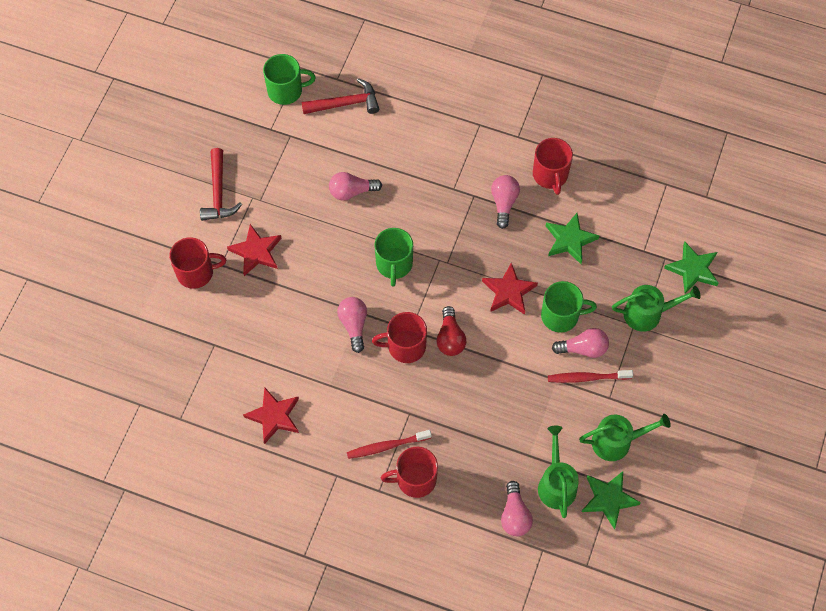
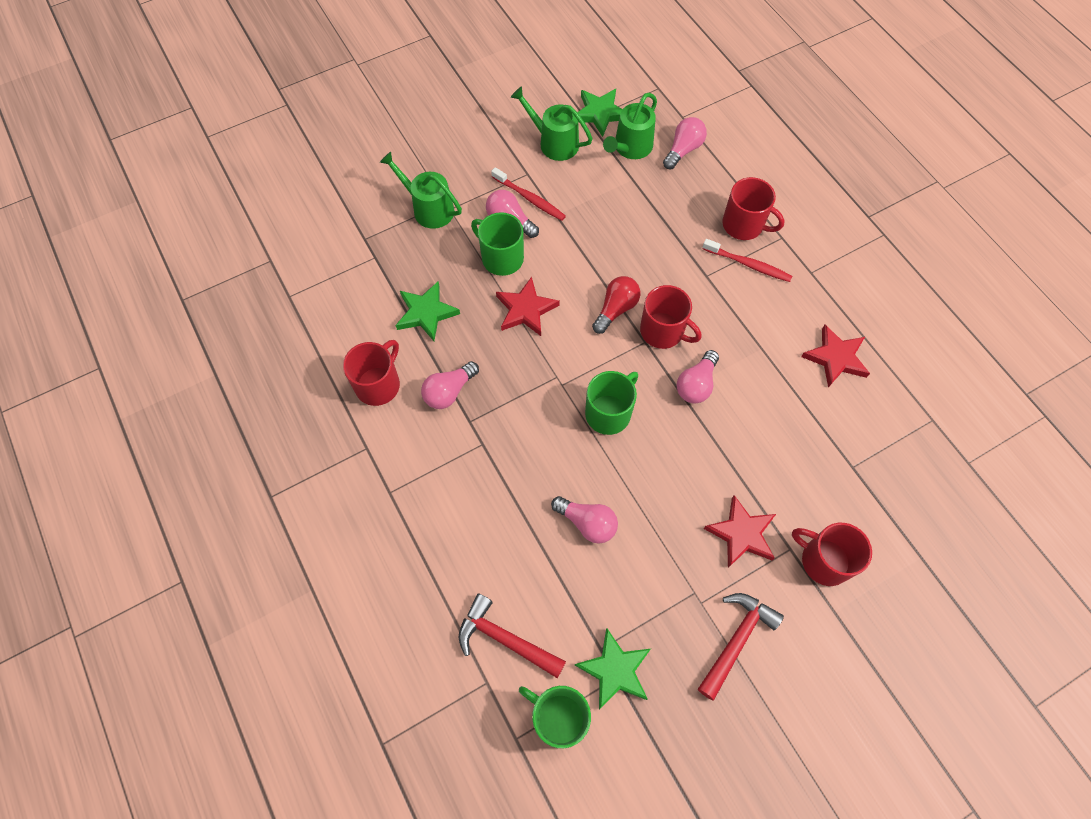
camera: 140 degrees left, 0 degrees up
green star [664,242,719,294] -> green star moved to [575,629,651,709]

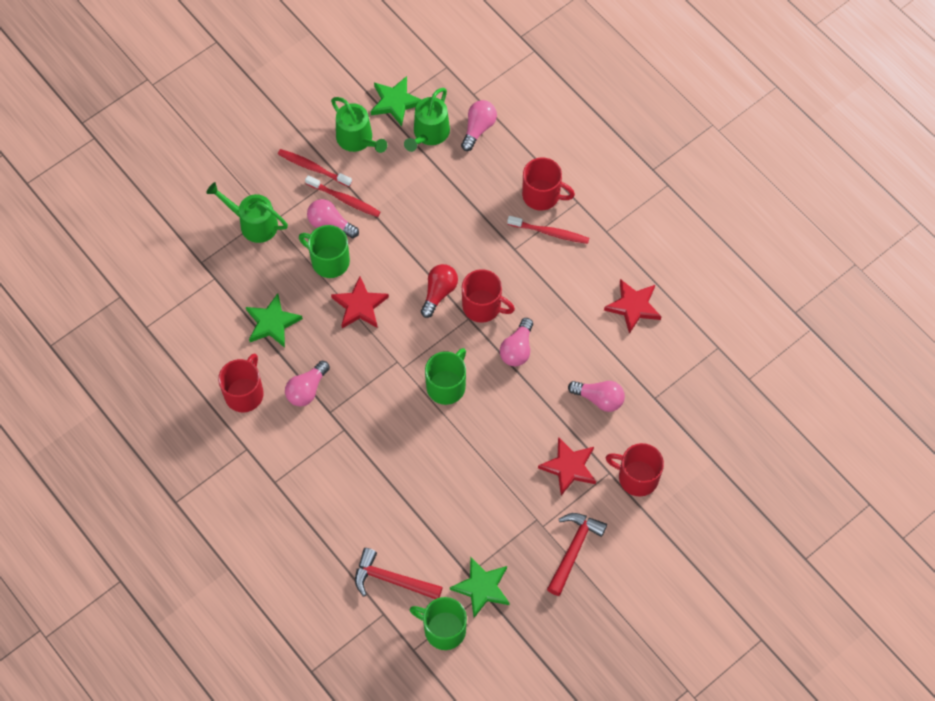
camera: 10 degrees left, 0 degrees up
green watering can [511,86,593,161] -> green watering can turned 150 degrees counterclockwise [331,97,387,153]
pink light bulb [551,496,618,544] -> pink light bulb moved to [568,381,625,412]
none -> red toothbrush [278,149,352,187]

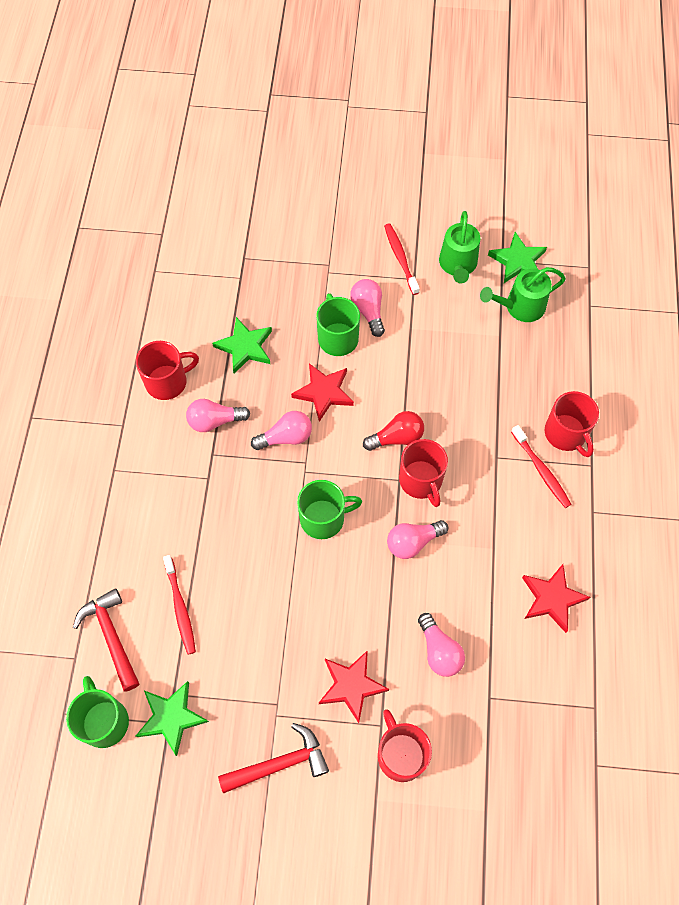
camera: 45 degrees right, 0 degrees up
green watering can [206,182,288,243] -> none
red toothbrush [305,175,380,217] -> red toothbrush moved to [163,555,196,655]
pink light bulb [461,100,497,151] -> pink light bulb moved to [251,411,312,450]

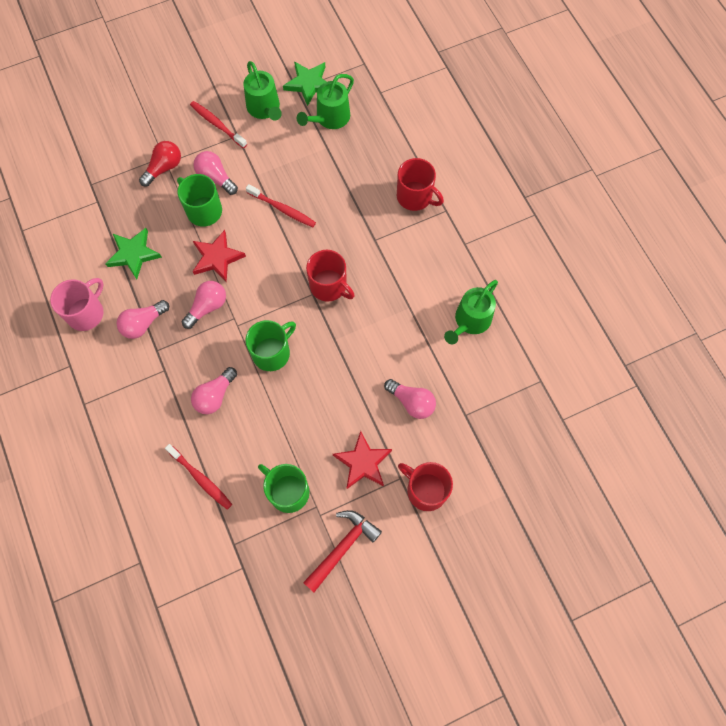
camera: 30 degrees left, 5 degrees up
green mug [66,676,129,748] -> green mug moved to [258,464,310,513]
red hammer [73,588,139,692] -> none
red mug [136,341,199,400] -> pink mug [50,278,103,331]
green star [136,681,209,756] -> none
red light bulb [363,411,424,451] -> red light bulb moved to [139,141,181,187]
pink light bulb [387,520,448,559] -> pink light bulb moved to [191,367,237,414]
red toothbrush [511,425,571,508] -> red toothbrush moved to [246,184,316,227]
red star [522,564,590,633] -> green watering can [444,280,498,344]

